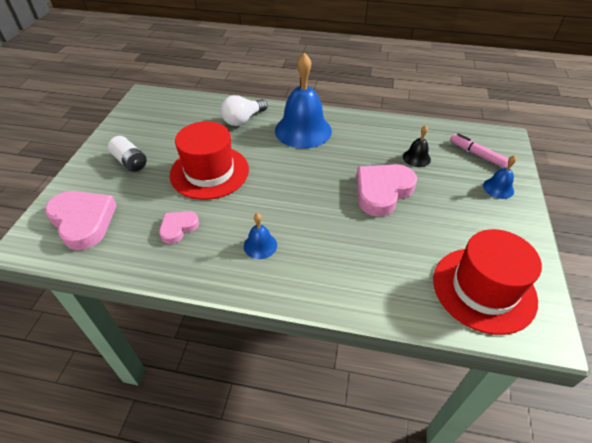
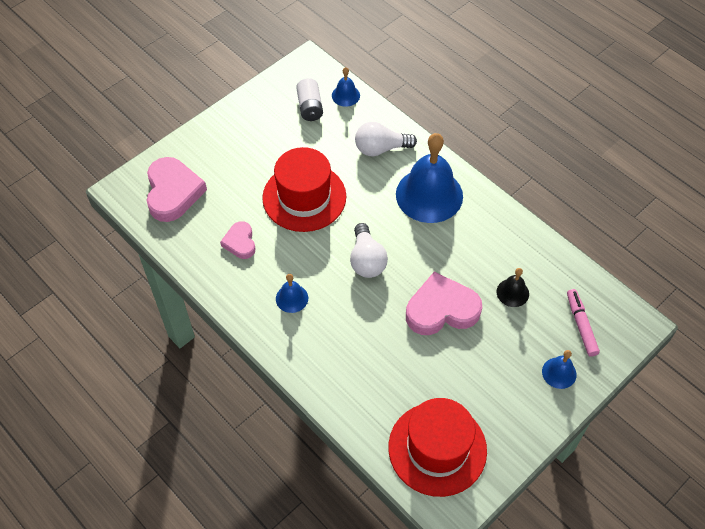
camera: 35 degrees right, 10 degrees up
white battery [108,136,147,172] -> white battery moved to [296,78,323,121]
pink heart [159,211,199,244] -> pink heart turned 90 degrees counterclockwise [220,221,255,259]
none -> blue bell [332,67,360,107]
none -> white light bulb [350,223,388,278]

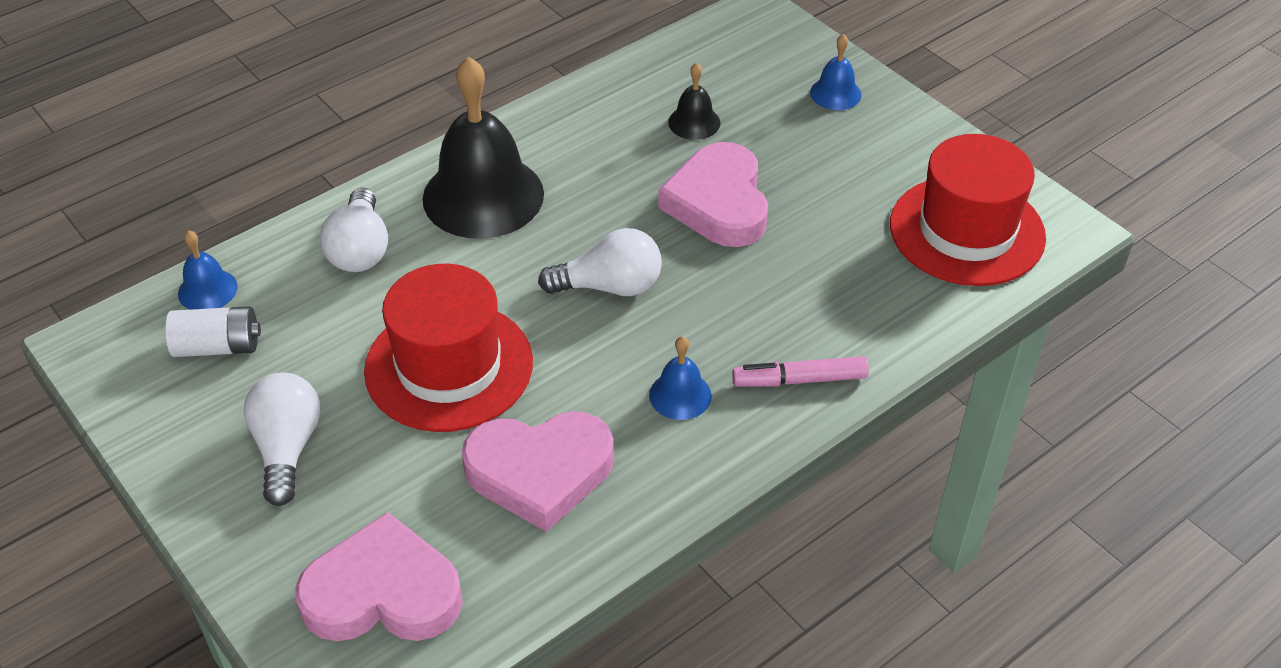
camera: 85 degrees left, 10 degrees down
pink heart [220,221,255,259] -> pink heart [462,411,614,532], size x1.80
blue bell [396,133,463,223] -> black bell [423,57,544,239]
pink marker [567,289,600,357] -> pink marker moved to [732,356,869,387]
none -> white light bulb [244,373,321,506]

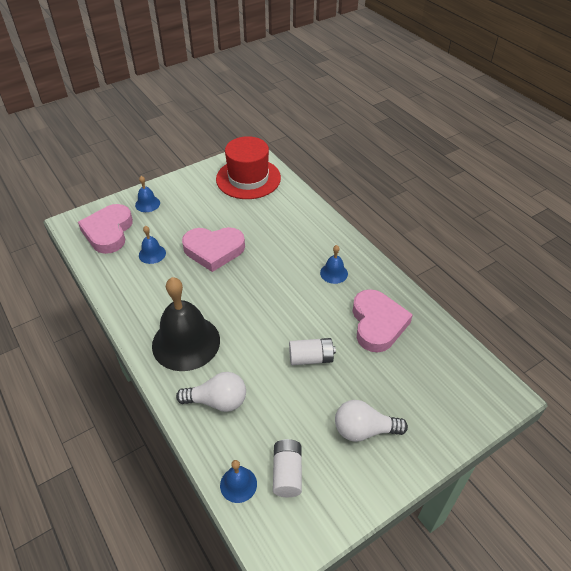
camera: 85 degrees left, 0 degrees up
pink heart [295,512,463,641] -> pink heart moved to [78,204,133,254]
red hat [364,264,533,432] -> white battery [289,338,336,365]
white light bulb [538,228,662,296] -> none
black bell [668,62,721,140] -> blue bell [139,226,166,264]
pink marker [732,356,869,387] -> none

